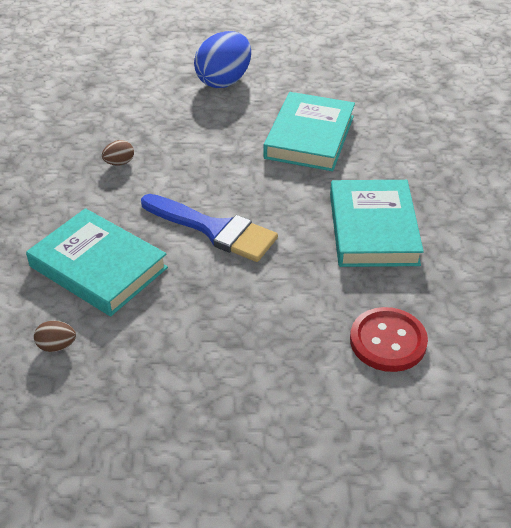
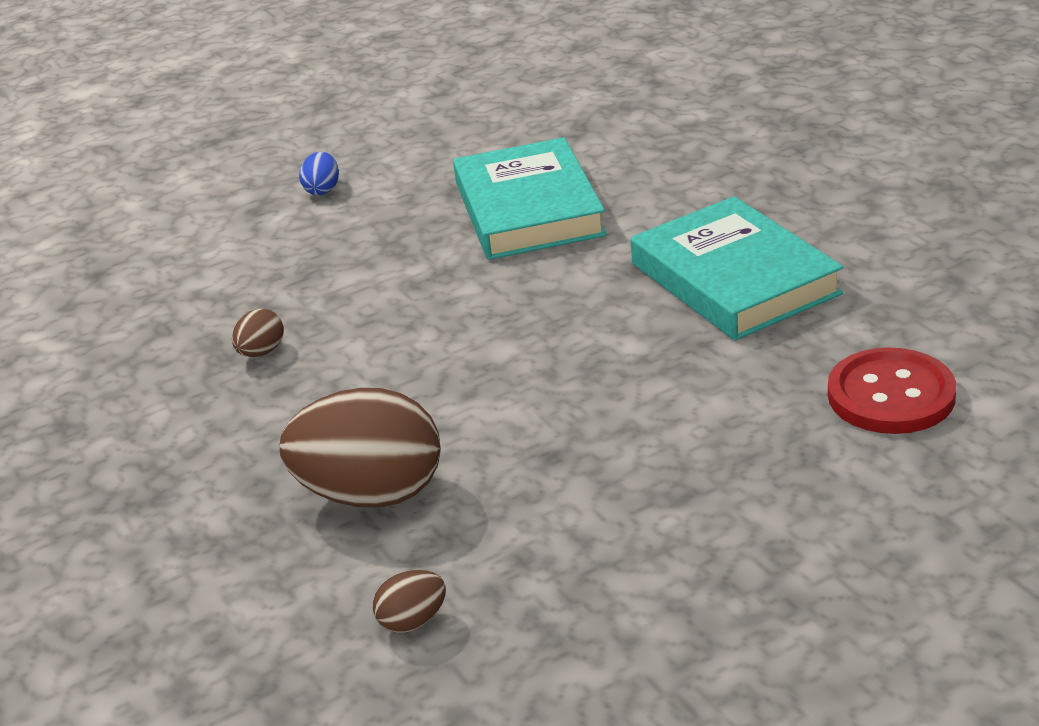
camera: 25 degrees left, 10 degrees down
turquoise book [26,208,168,316] -> brown egg [279,388,441,507]
blue brush [141,194,278,262] -> none
blue egg [194,31,251,88] -> blue egg [299,152,339,195], size x0.44

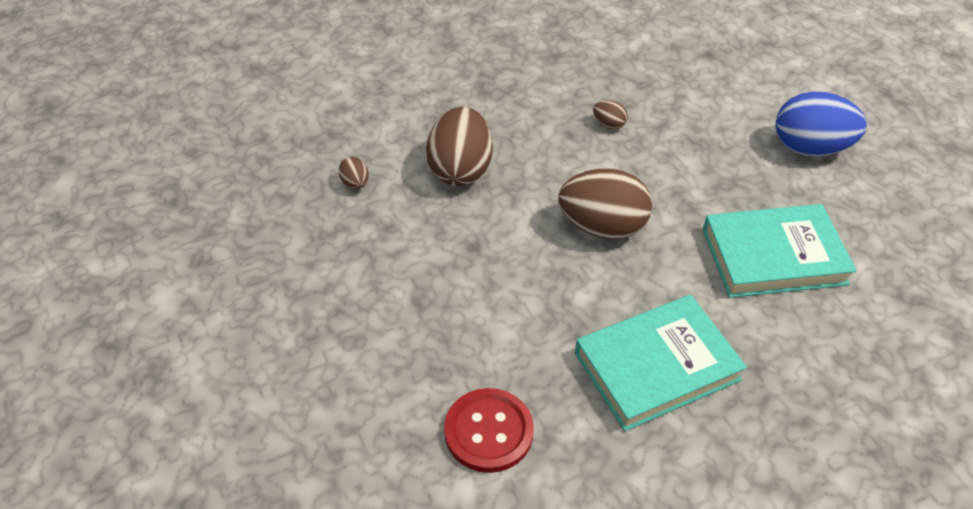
camera: 90 degrees right, 15 degrees up
blue egg [299,152,339,195] -> blue egg [776,92,867,156], size x2.28
none -> brown egg [558,169,652,239]

